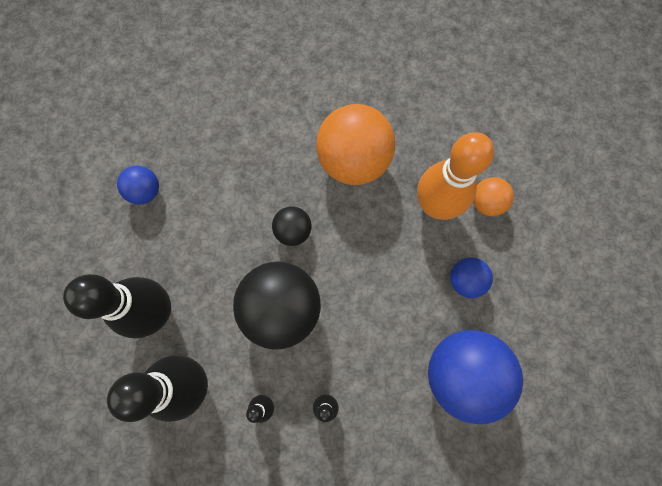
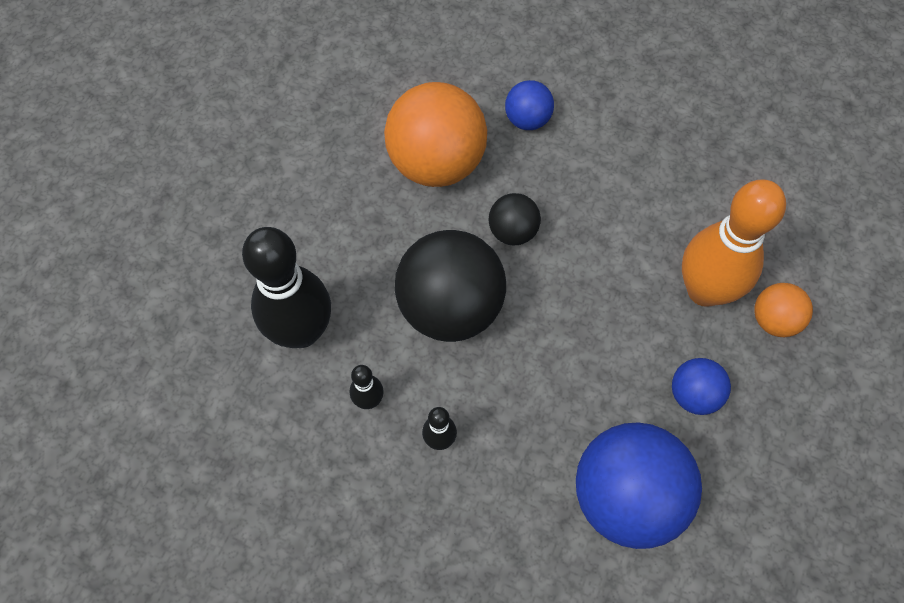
camera: 30 degrees right, 10 degrees down
black bowling pin [63,274,171,339] -> none
blue ball [117,166,159,205] -> blue ball moved to [505,80,554,130]
orange ball [316,104,395,185] -> orange ball moved to [384,82,487,187]

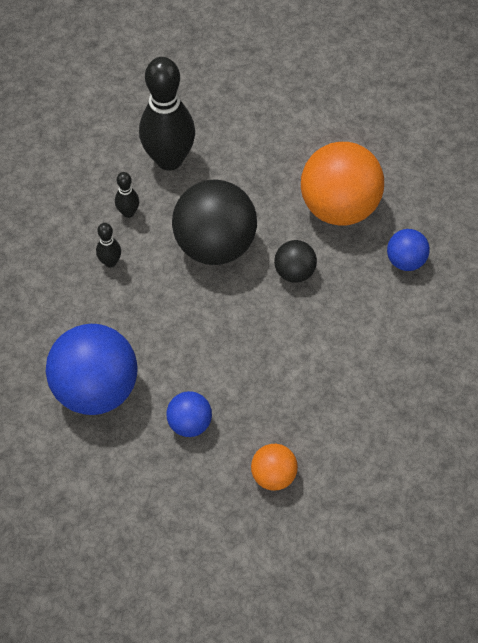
camera: 75 degrees right, 5 degrees down
orange bowling pin [682,179,786,307] -> none

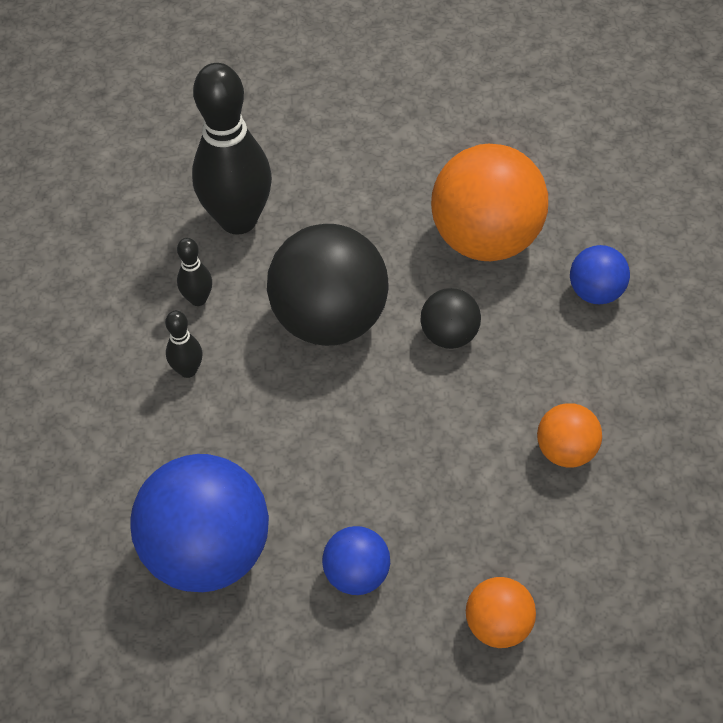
camera: 10 degrees left, 5 degrees down
none -> orange ball [537,403,602,468]

